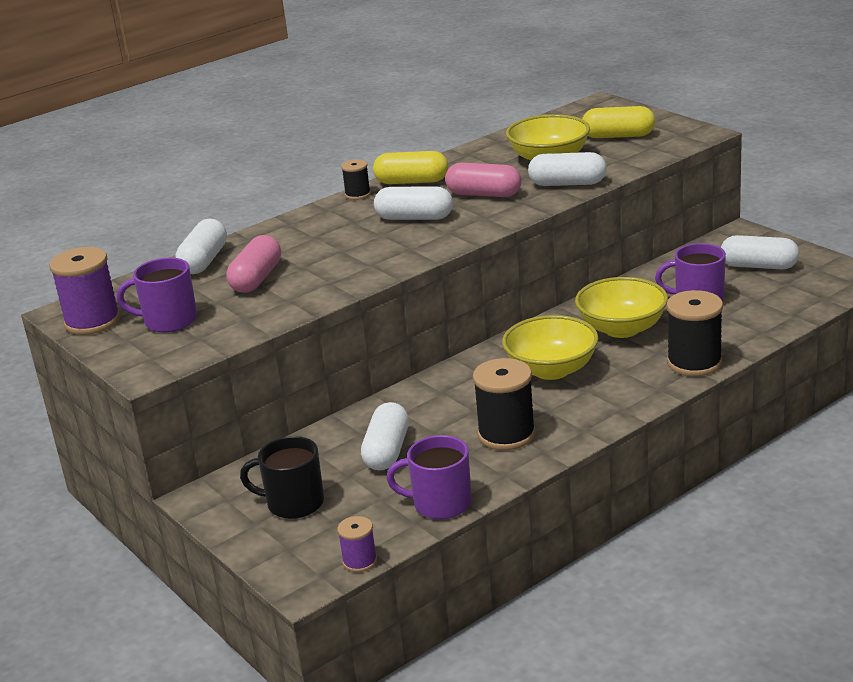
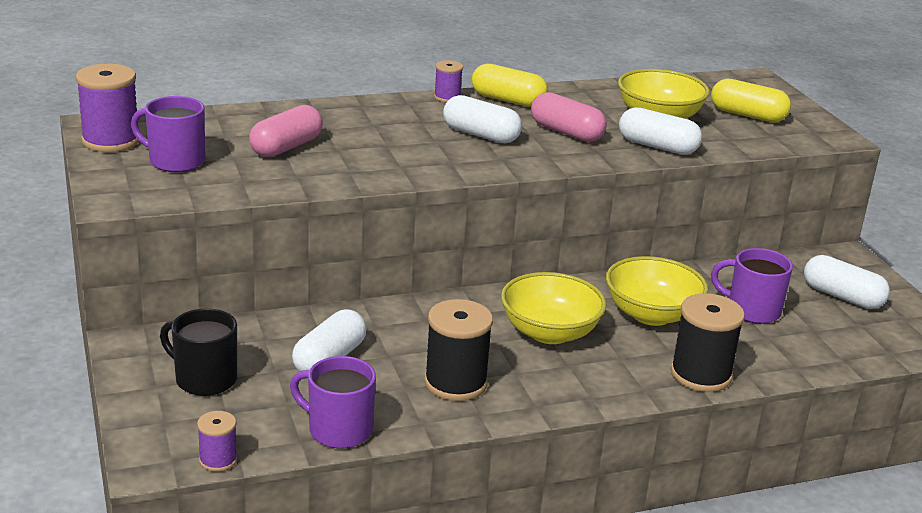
camera: 15 degrees right, 0 degrees up
white capsule [176,219,227,274] -> none
black spool [341,159,371,200] -> purple spool [434,60,463,102]

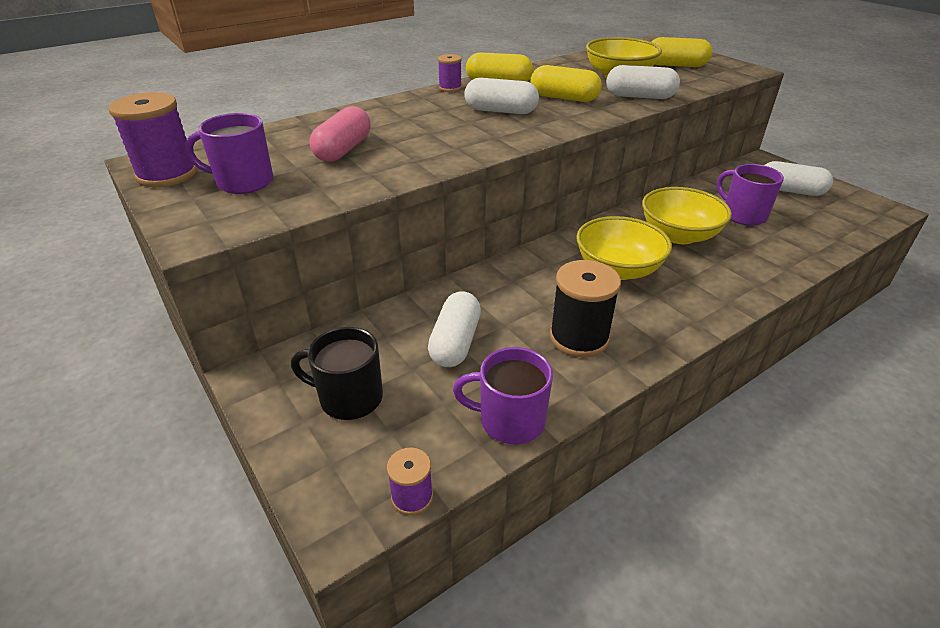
camera: 15 degrees left, 10 degrees up
pink capsule [531,92,607,142] -> yellow capsule [531,65,602,102]
black spool [670,293,745,392] -> none
purple mug [711,248,793,324] -> purple mug turned 45 degrees clockwise [717,164,784,226]

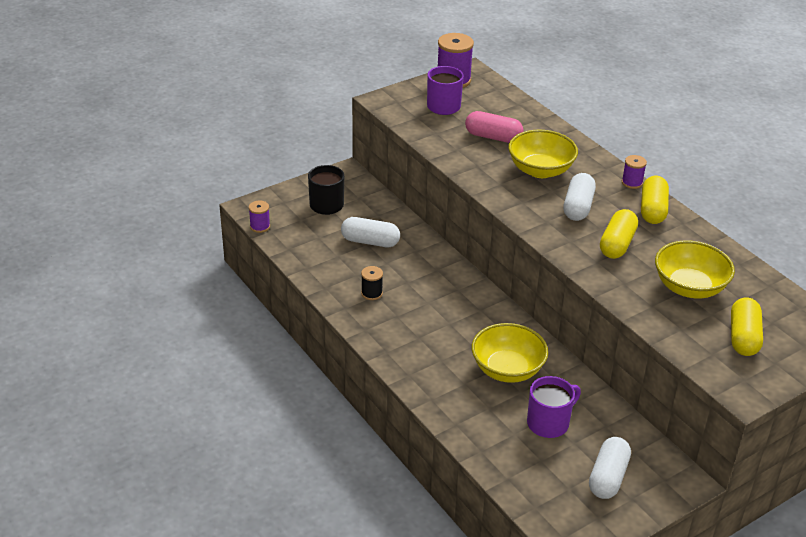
camera: 90 degrees right, 0 degrees up
purple mug [453,347,553,444] -> none
black spool [550,260,621,357] -> black spool [361,266,383,300], size x0.54
yellow bowl [576,216,672,280] -> yellow bowl moved to [508,130,578,178]
white capsule [606,65,680,99] -> none

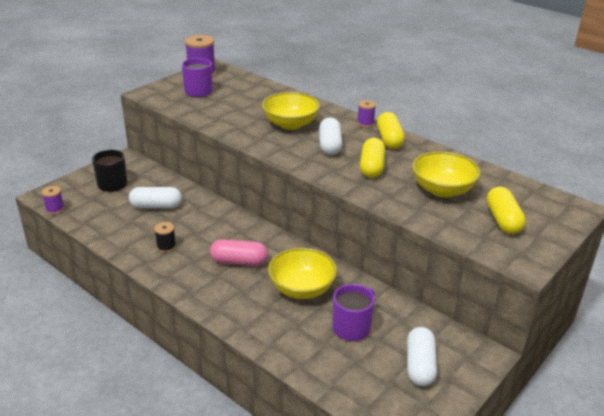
camera: 15 degrees left, 5 degrees down
pink capsule [465,111,524,143] -> pink capsule moved to [210,239,268,266]

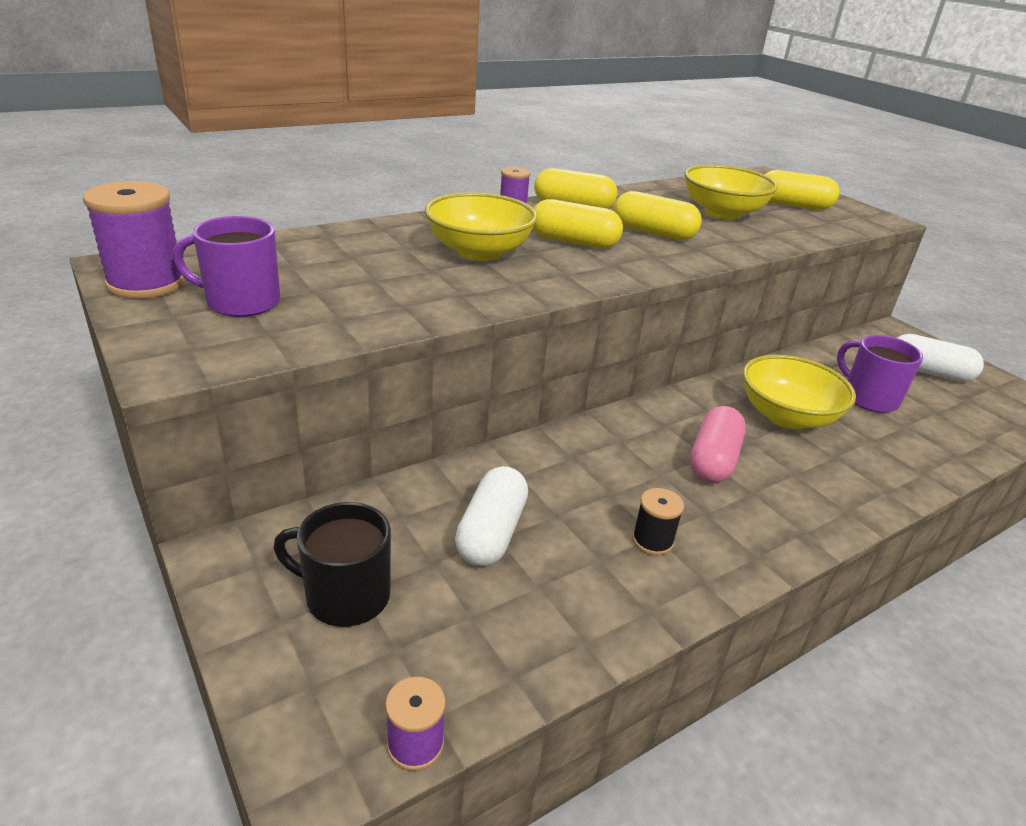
camera: 75 degrees left, 0 degrees up
white capsule [319,117,343,155] -> yellow capsule [533,199,623,248]

